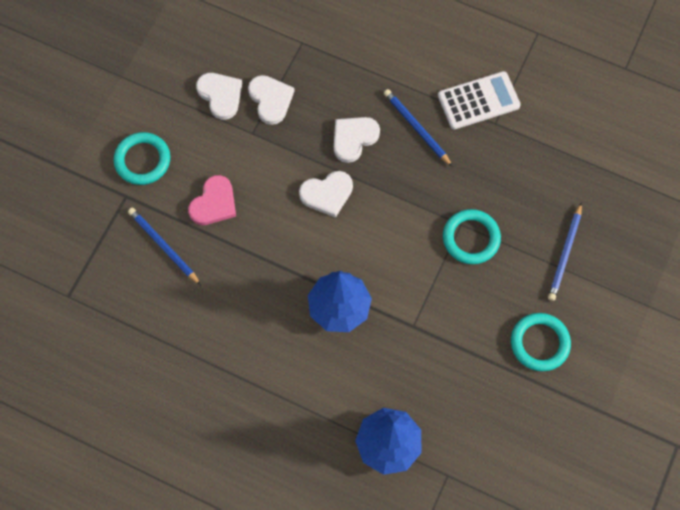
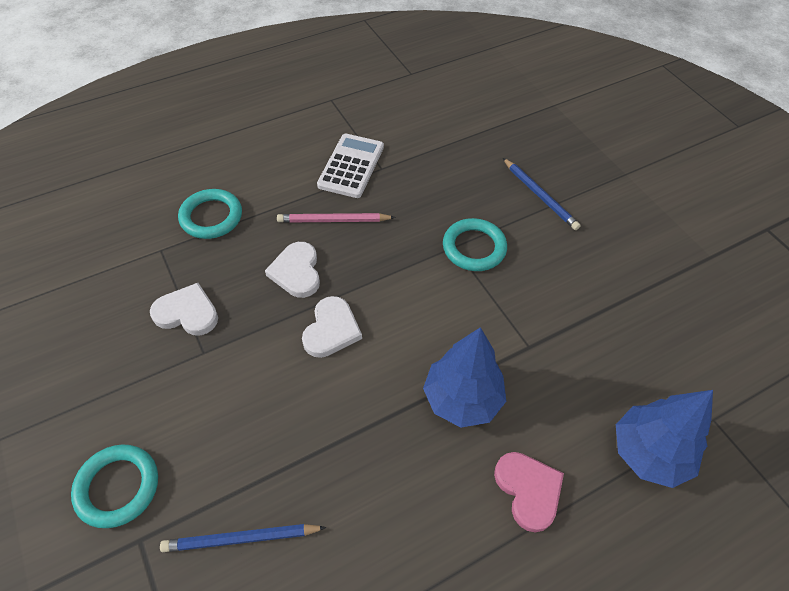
camera: 55 degrees left, 15 degrees down
pink heart [188,175,236,225] -> pink heart moved to [494,452,564,532]
white heart [196,73,242,120] -> none
blue pencil [384,89,453,167] -> pink pencil [277,213,396,223]
turquoise ring [511,313,571,371] -> turquoise ring moved to [178,189,242,239]

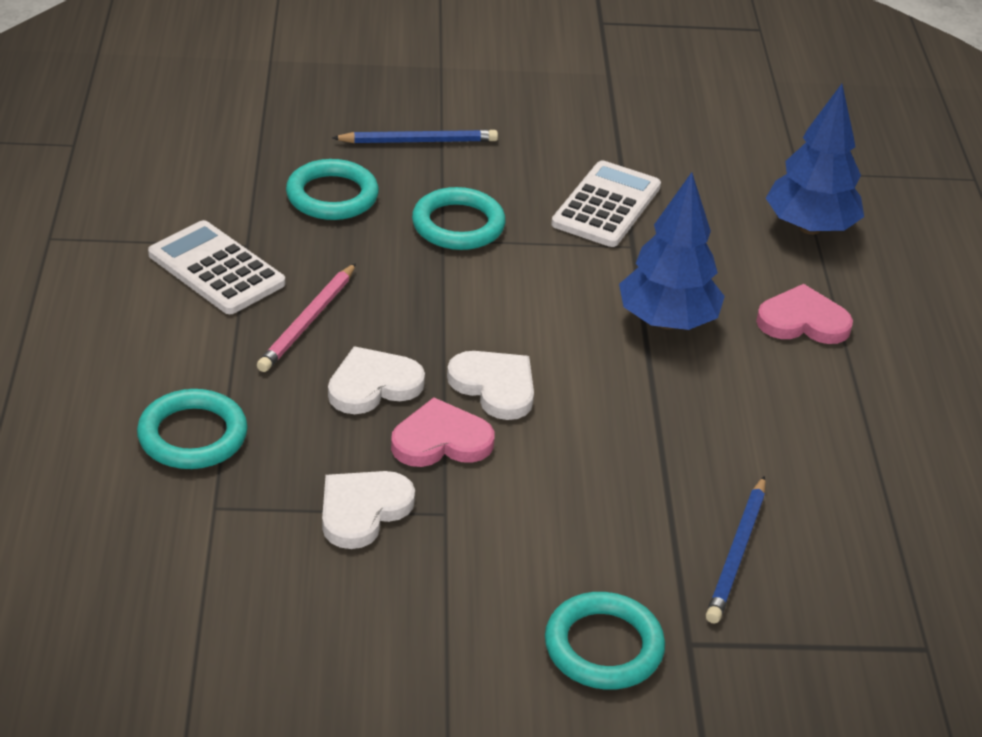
camera: 65 degrees left, 15 degrees down
white heart [265,242,320,298] -> white heart turned 135 degrees clockwise [328,346,425,414]
none -> turquoise ring [286,159,379,220]
none -> pink heart [391,397,494,467]
none -> white calculator [551,160,661,247]

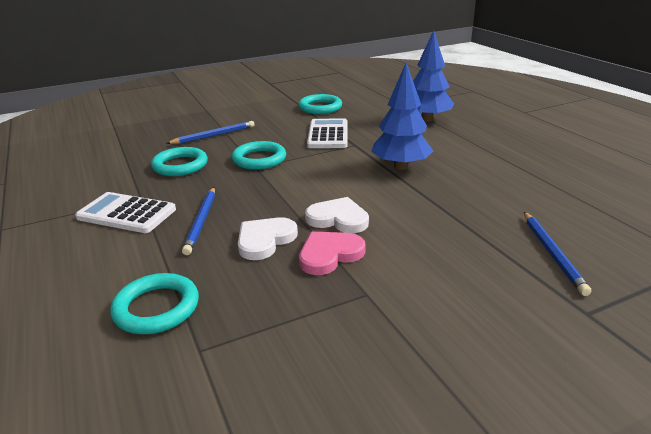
camera: 20 degrees left, 10 degrees down
pink pencil [257,263,356,372] -> blue pencil [182,187,215,255]
white heart [322,471,415,549] -> none
turquoise ring [545,592,665,690] -> turquoise ring moved to [298,94,342,114]
pink heart [756,284,853,344] -> none

